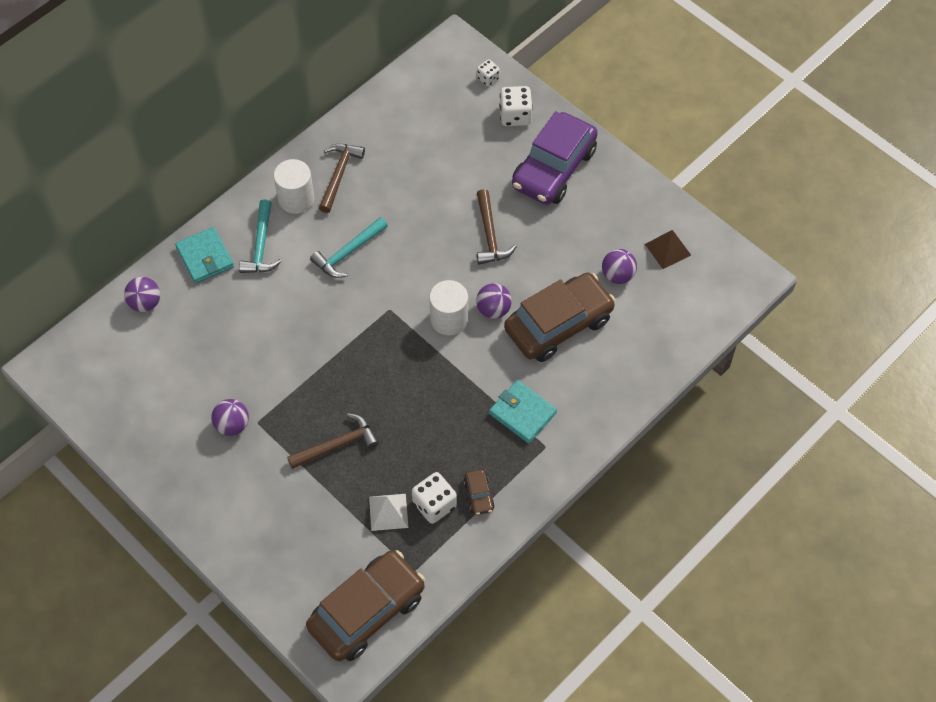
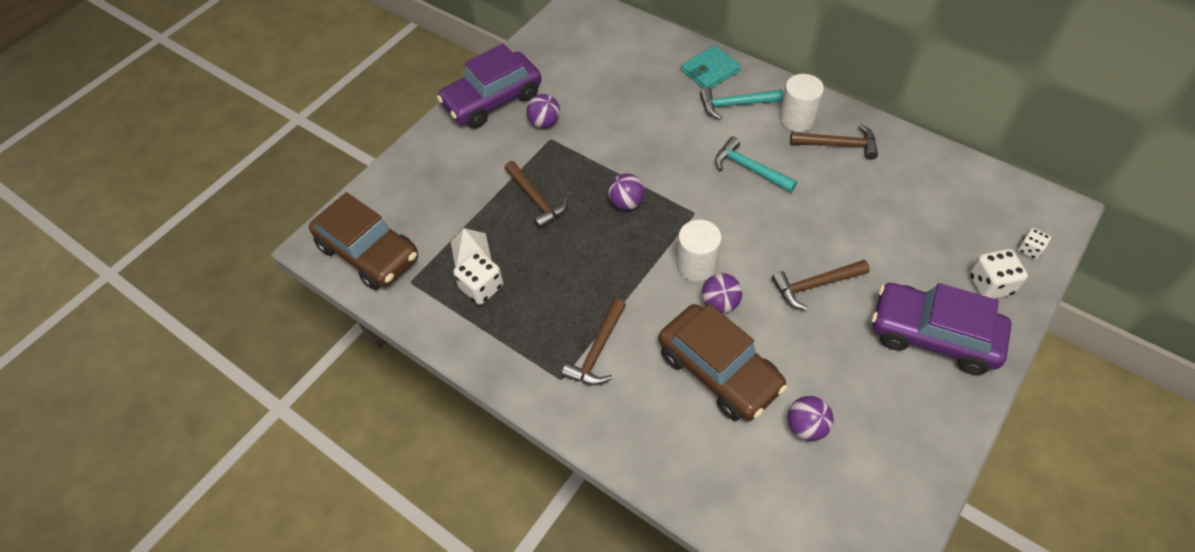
camera: 85 degrees right, 5 degrees down
purple ball [124,277,160,312] -> purple ball moved to [608,173,645,210]
brown car [464,470,495,515] -> none
turquoise wallet [489,380,557,443] -> brown hammer [561,299,626,385]
brown pyramid [645,230,691,269] -> none
none -> purple car [437,44,541,128]

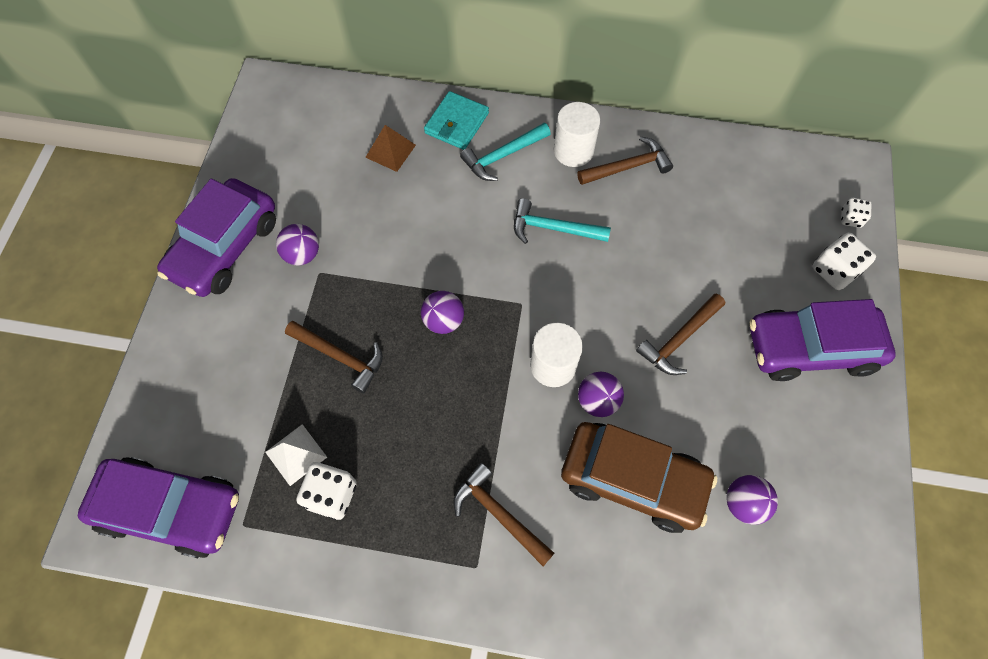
camera: 30 degrees left, 10 degrees up
brown car [309,192,418,290] -> purple car [78,457,239,558]
brown hammer [561,299,626,385] -> brown hammer turned 135 degrees clockwise [453,463,555,566]
none -> brown pyramid [365,125,416,172]

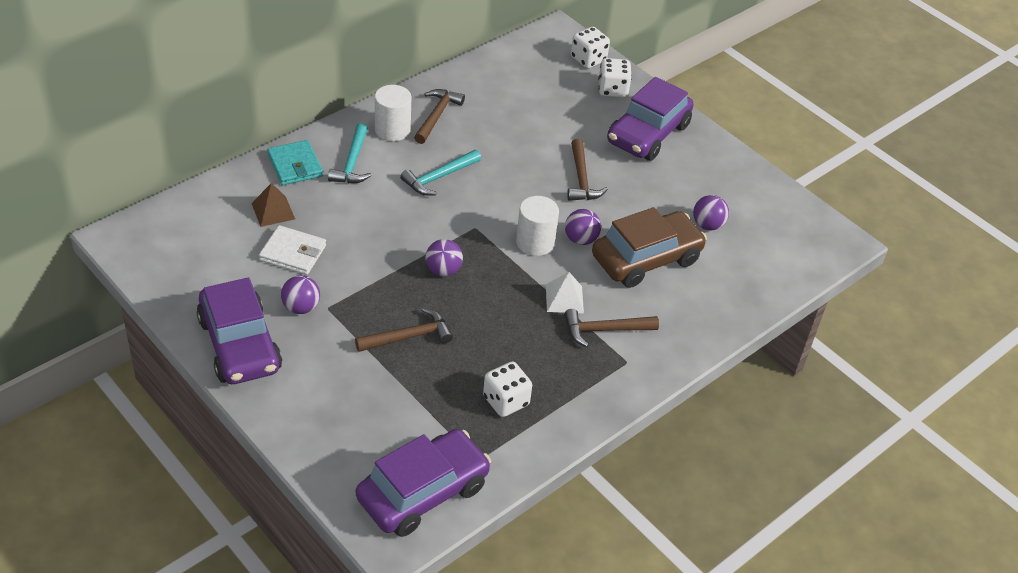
camera: 55 degrees left, 20 degrees down
white pyramid [265,424,327,486] -> white pyramid moved to [546,272,584,313]
white dice [841,198,871,228] -> white dice [571,27,610,69], size x1.69
none -> white wallet [259,225,326,275]

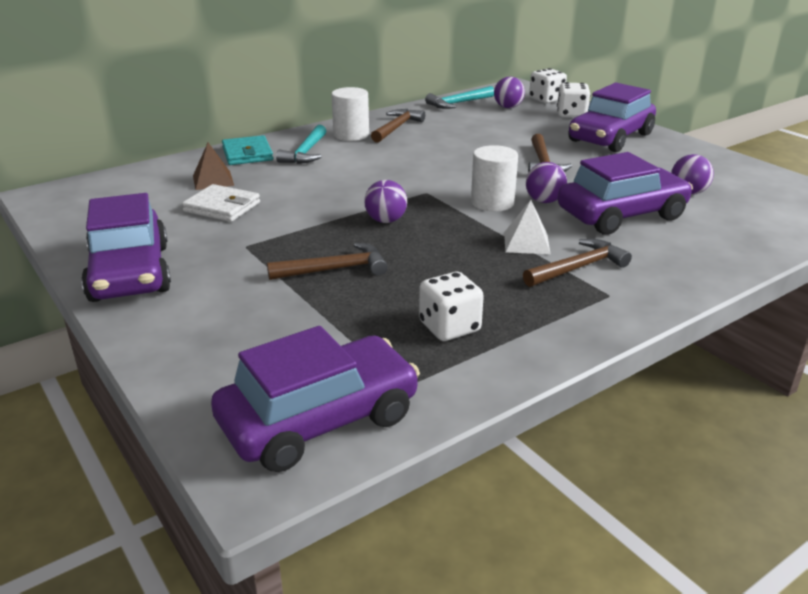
camera: 10 degrees right, 15 degrees down
purple ball [281,275,320,314] -> purple ball moved to [494,77,525,108]
turquoise hammer [400,150,481,196] -> turquoise hammer moved to [425,86,494,109]
brown hammer [564,309,659,347] -> brown hammer turned 150 degrees clockwise [523,239,632,287]
brown car [592,207,707,288] -> purple car [558,152,693,235]

